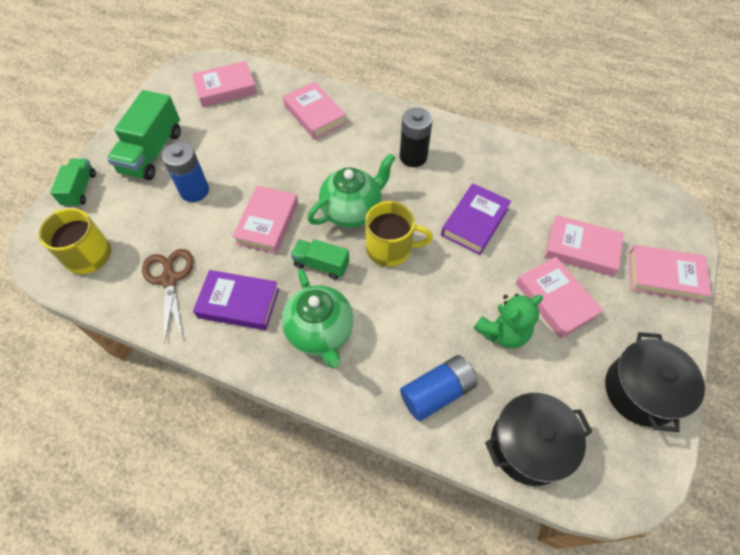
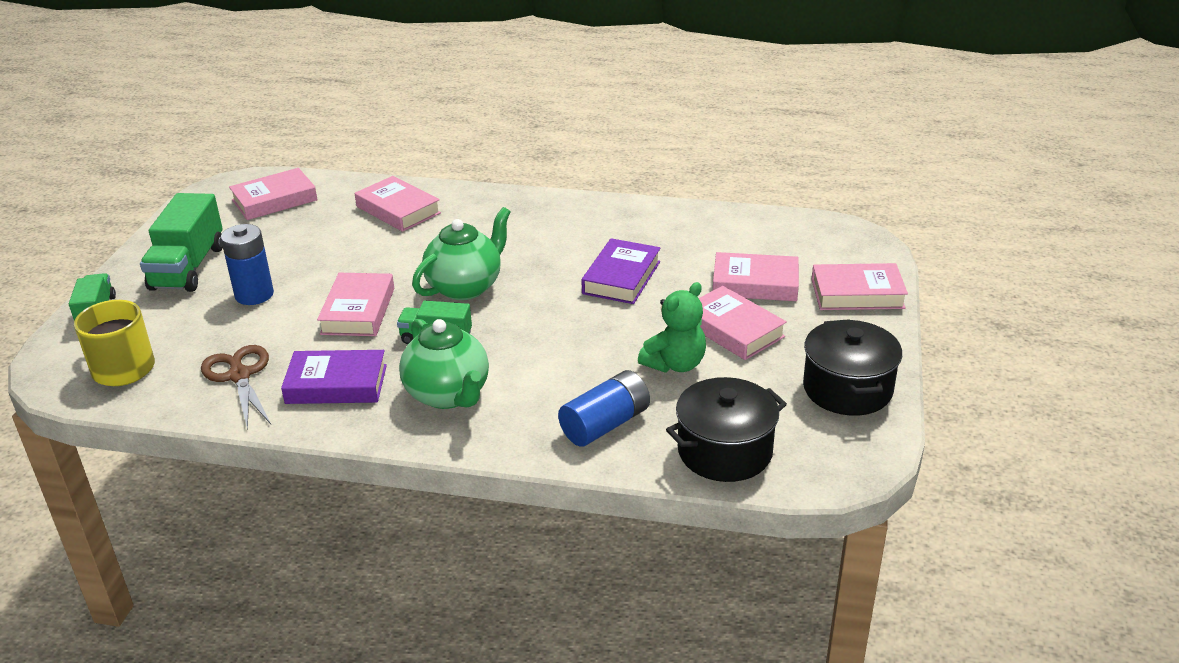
camera: 10 degrees left, 25 degrees down
yellow mug [365,201,433,267] -> none
black battery [400,107,433,167] -> none

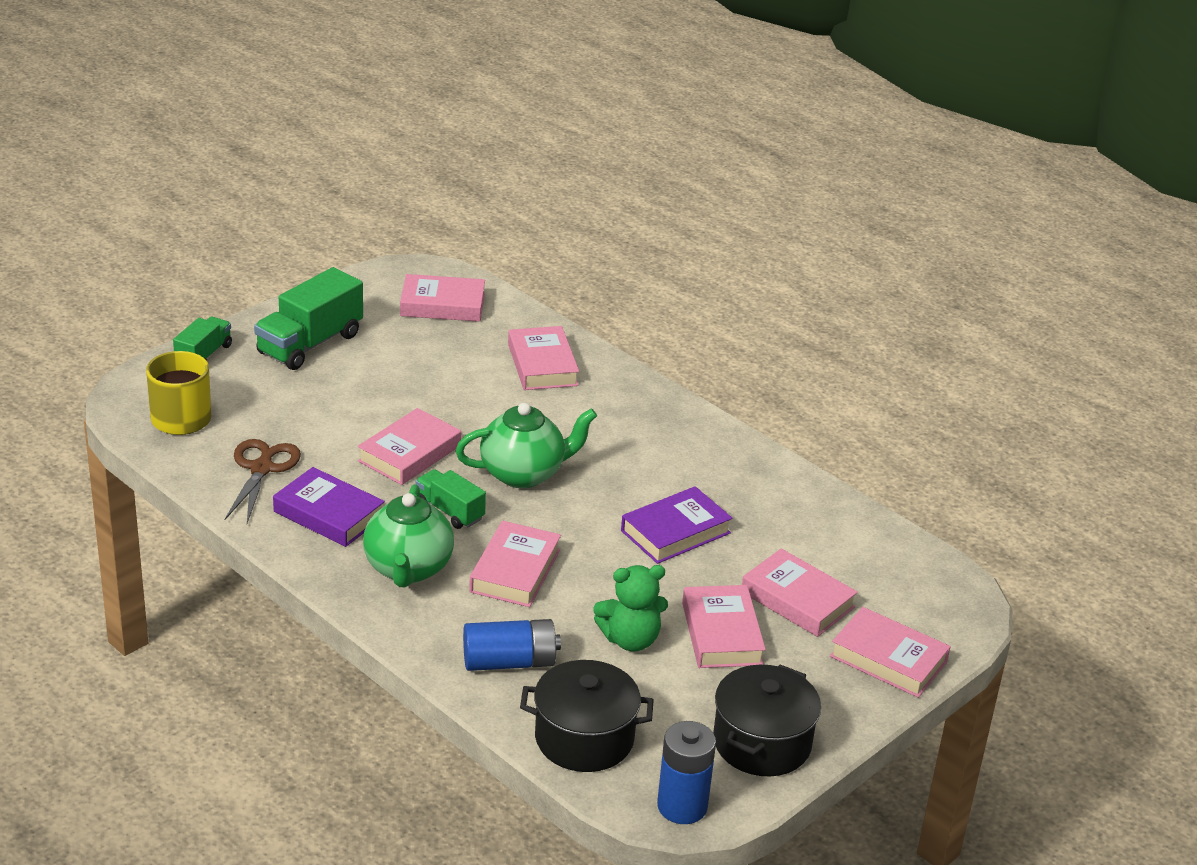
camera: 30 degrees right, 0 degrees up
blue battery [221,224,274,305] -> blue battery moved to [657,721,716,824]
none -> pink book [469,521,561,607]

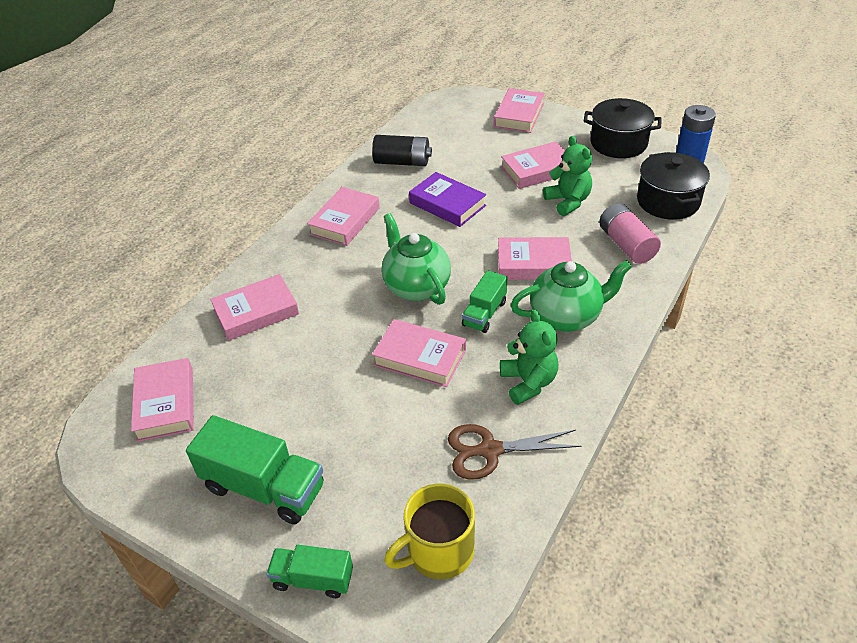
camera: 100 degrees left, 10 degrees up
purple book [273,467,385,547] -> green teddy bear [500,310,558,405]
blue battery [463,619,561,671] -> pink battery [599,203,661,264]
pink book [742,548,858,637] -> pink book moved to [307,187,380,246]
none -> black battery [372,135,432,166]

